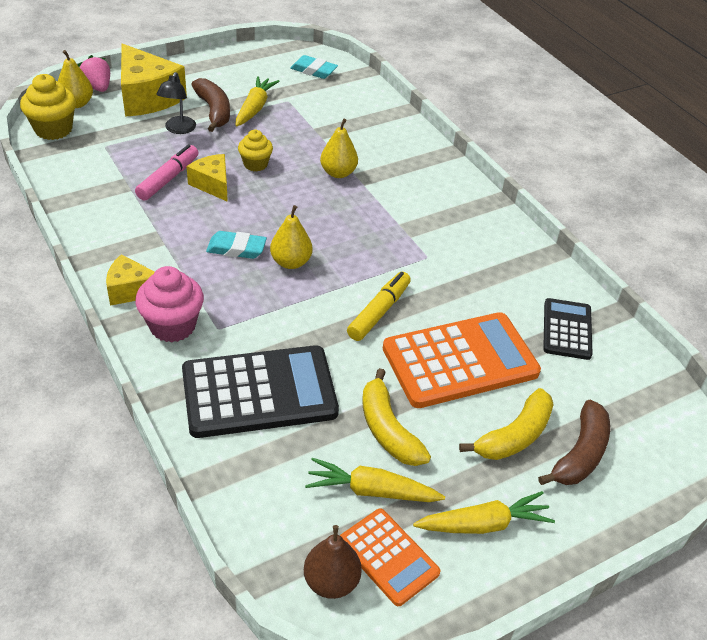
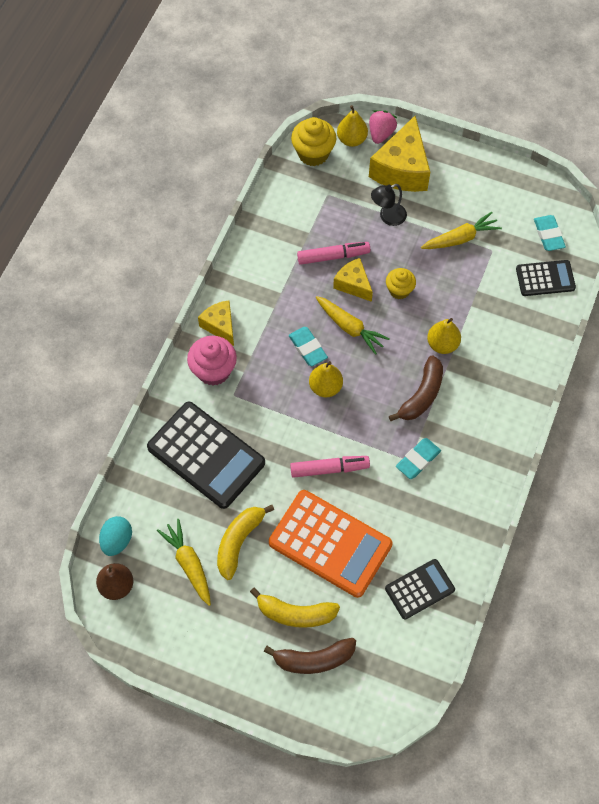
camera: 55 degrees right, 20 degrees up
yellow cheese [186,154,228,202] -> yellow cheese turned 60 degrees counterclockwise [333,258,373,302]
brown banana [191,78,230,132] -> brown banana moved to [389,355,443,421]
orange calculator [340,508,440,606] -> none
yellow marker [347,272,411,341] -> pink marker [290,456,370,478]
yellow carrot [413,491,555,534] -> yellow carrot moved to [316,296,390,355]
none -> turquoise egg [99,516,132,556]
none -> turquoise eraser [396,438,441,479]
none -> black calculator [516,260,576,296]

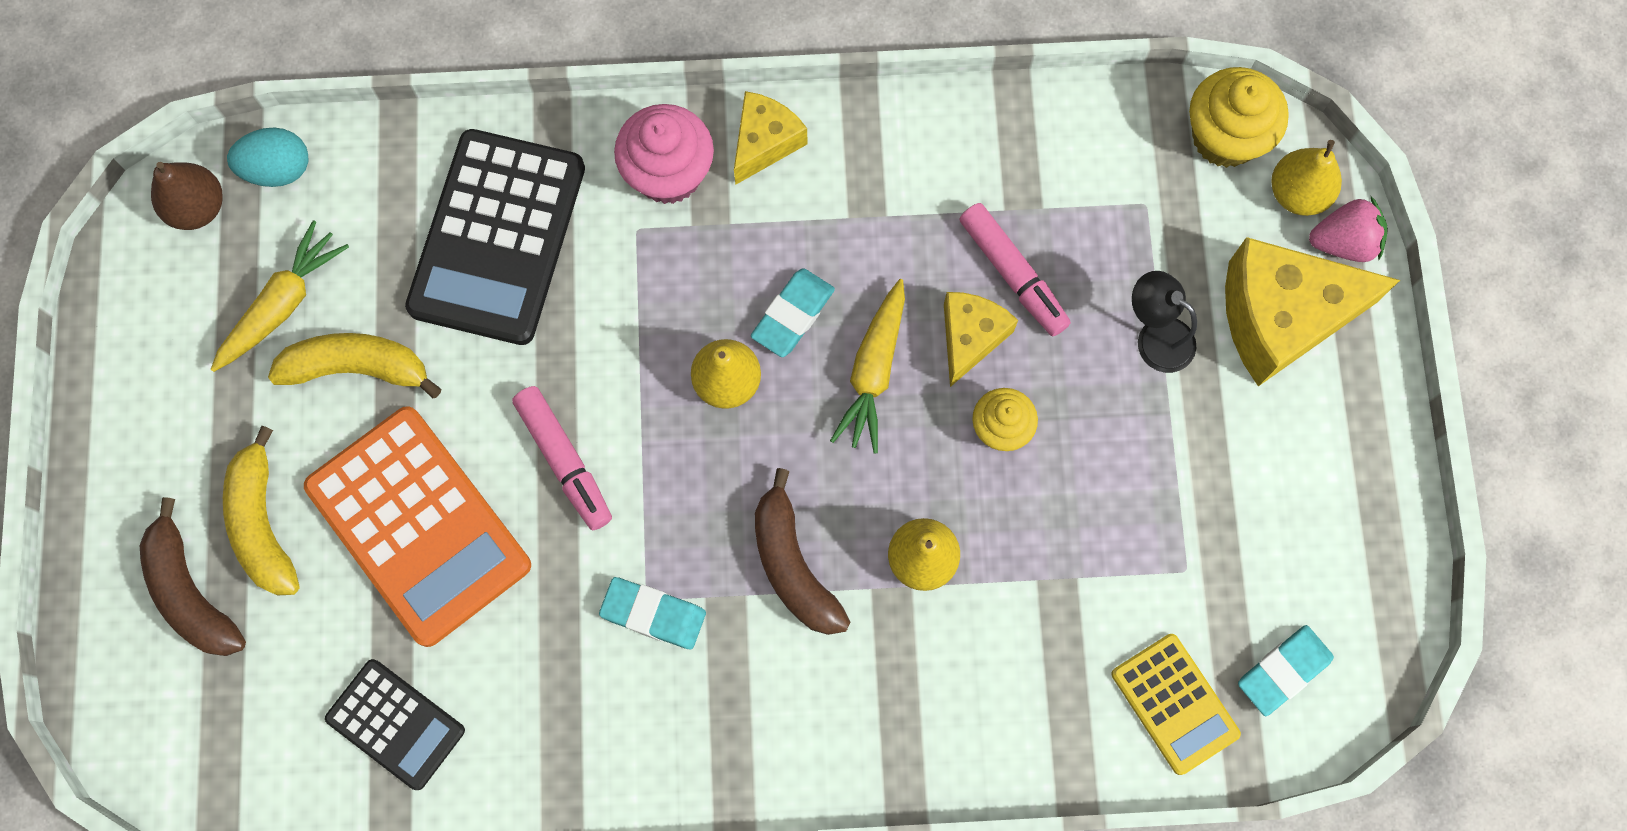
camera: 65 degrees right, 10 degrees up
orange calculator [269,490,393,598] -> orange calculator turned 45 degrees counterclockwise [304,406,531,647]
brown banana [389,355,443,421] -> brown banana turned 60 degrees clockwise [755,468,850,635]
yellow carrot [421,212,502,249] -> none
black calculator [516,260,576,296] -> yellow calculator [1112,634,1241,775]

